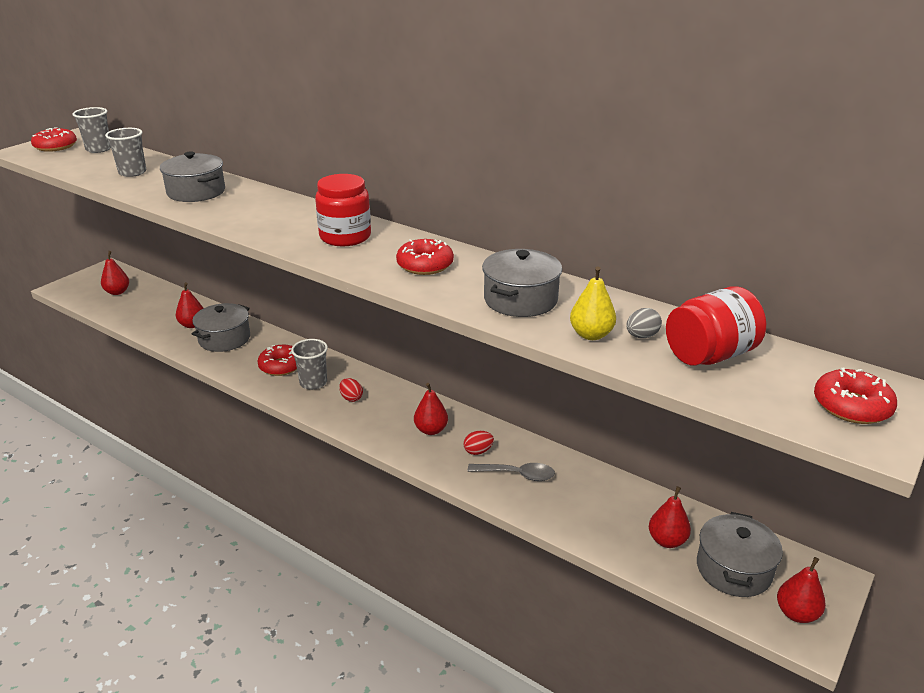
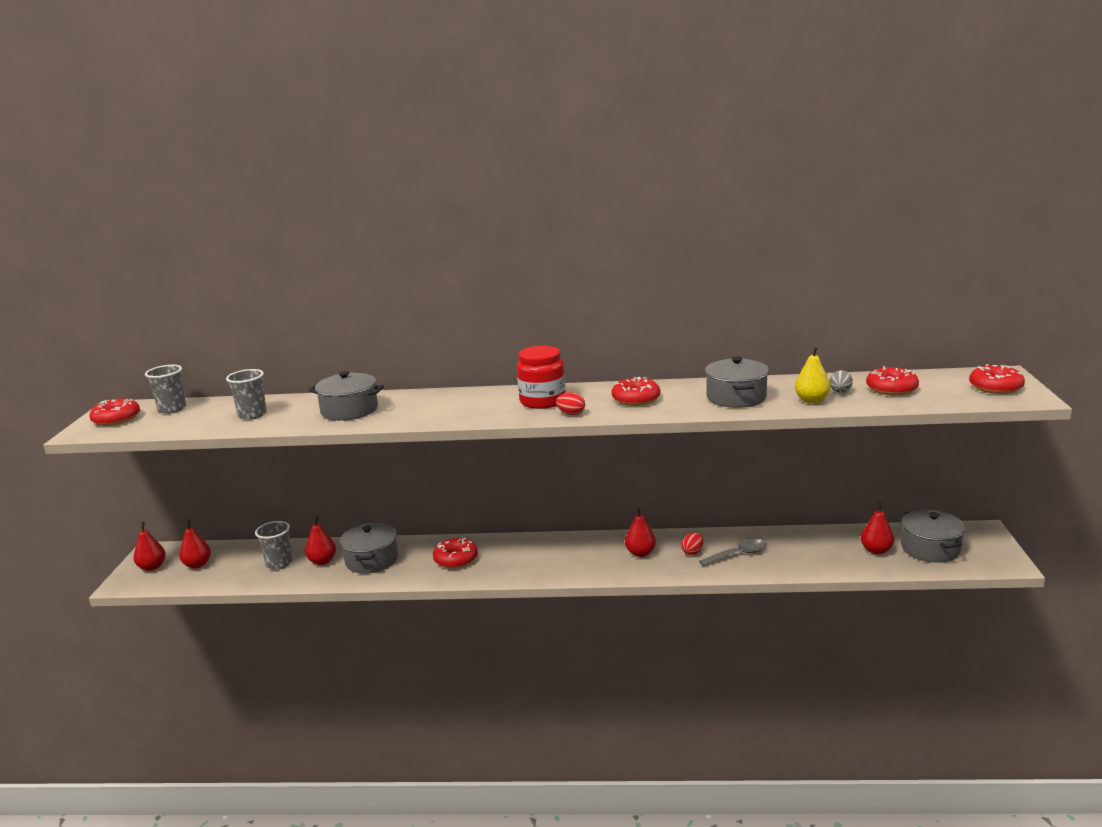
camera: 30 degrees left, 10 degrees down
grey cup [291,339,328,390] -> grey cup moved to [255,521,292,570]
red egg [339,378,363,402] -> red egg moved to [556,392,585,415]
red jar [666,286,766,366] -> red donut [866,366,919,395]
red pear [777,557,826,623] -> red pear moved to [133,522,166,571]

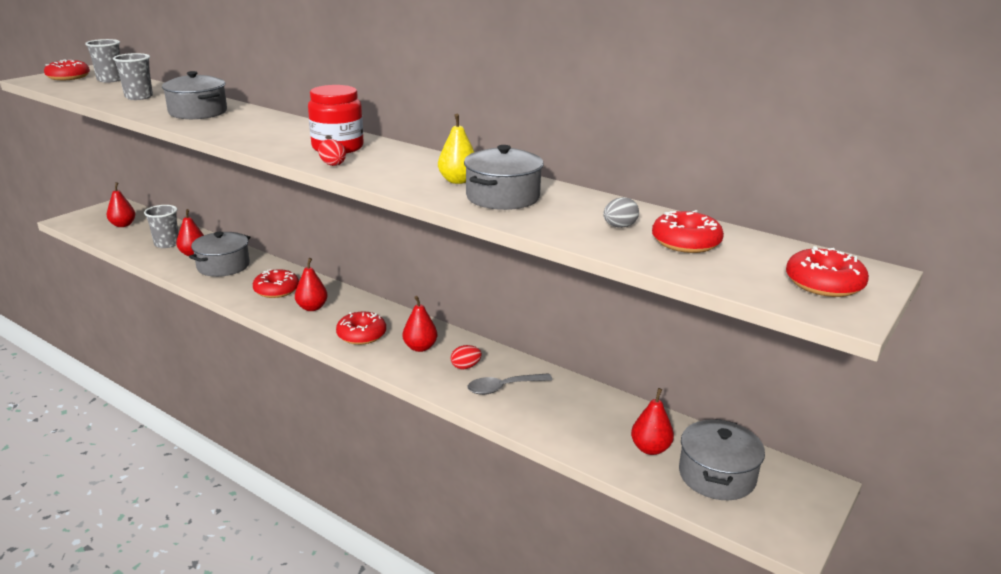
camera: 30 degrees right, 5 degrees up
red pear [133,522,166,571] -> red pear moved to [295,258,328,311]
red donut [612,377,660,406] -> red donut moved to [336,312,386,345]
grey spoon [699,539,767,566] -> grey spoon turned 150 degrees clockwise [467,373,552,395]
yellow pear [795,345,830,404] -> yellow pear moved to [438,114,474,184]

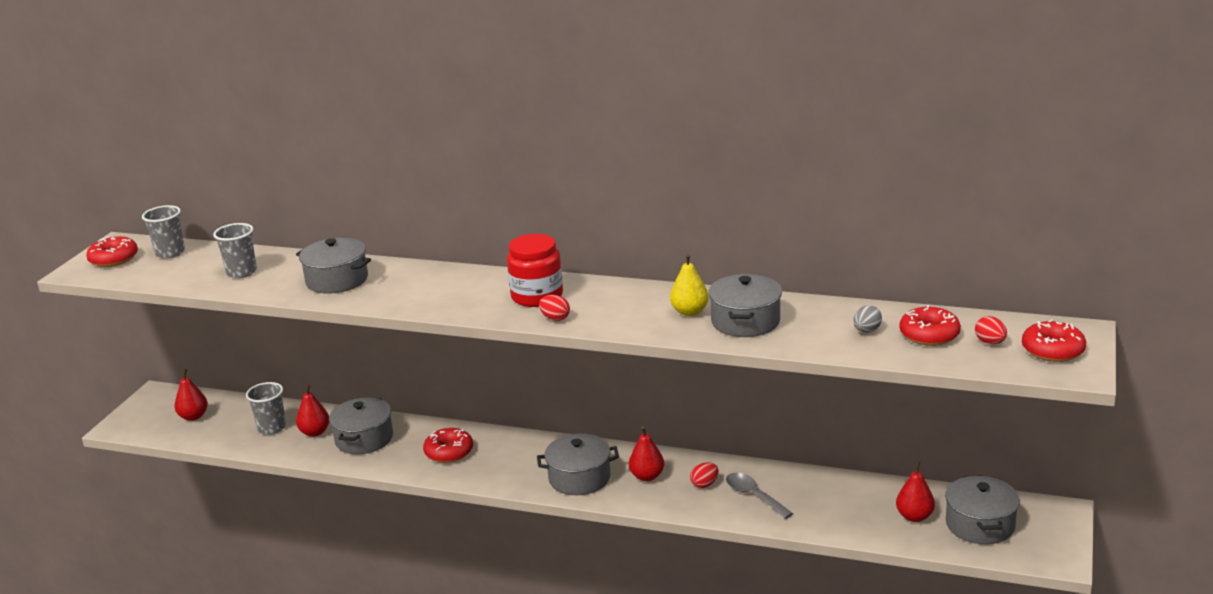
camera: 15 degrees left, 0 degrees up
red pear [295,258,328,311] -> none
red donut [336,312,386,345] -> grey pot [537,434,619,495]
grey spoon [467,373,552,395] -> grey spoon turned 90 degrees clockwise [726,473,793,519]
none -> red egg [975,316,1007,344]

